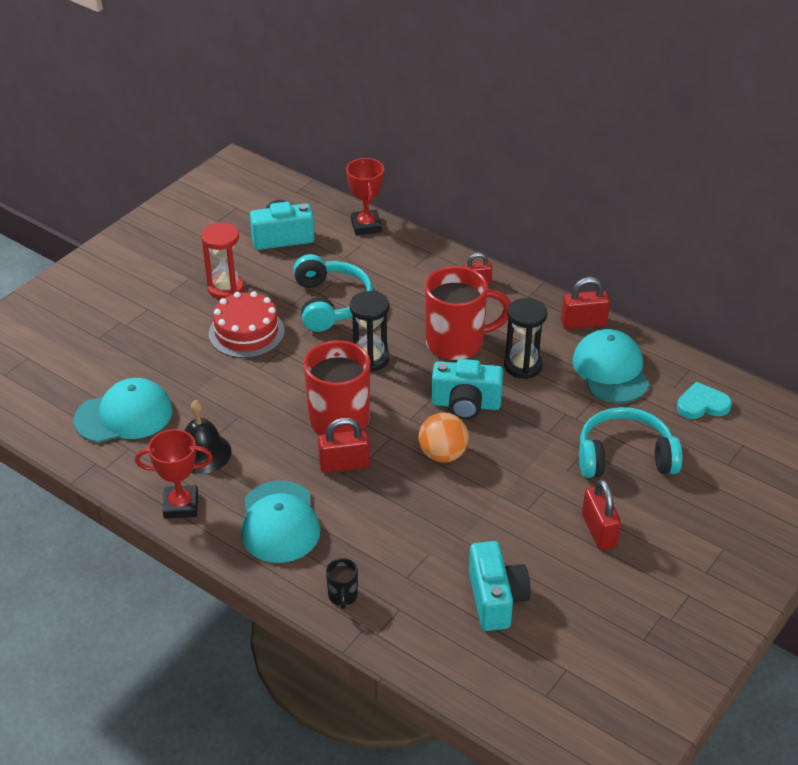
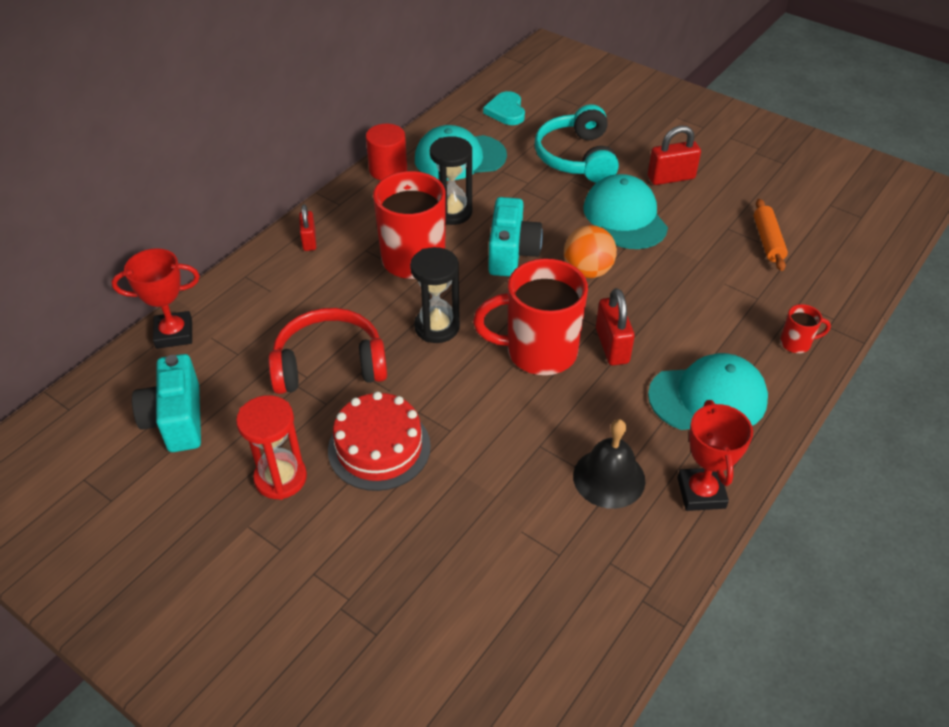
camera: 90 degrees left, 5 degrees up
turquoise cap [74,378,173,443] -> turquoise cap moved to [584,174,668,249]
turquoise headphones [293,254,373,332] -> red headphones [268,308,387,394]
black mug [326,558,358,609] -> red mug [780,304,831,353]
turquoise camera [469,541,531,631] -> orange rolling pin [754,199,788,271]
red padlock [561,277,610,330] -> red cylinder [366,124,407,180]

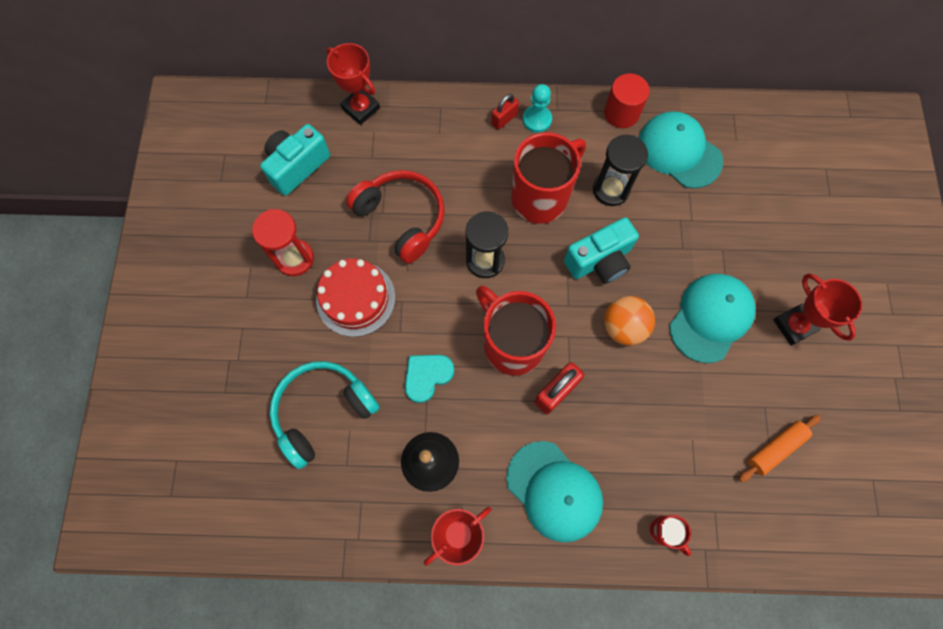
camera: 55 degrees right, 25 degrees up
turquoise heart [483,91,525,125] -> turquoise heart moved to [405,355,455,403]
turquoise headphones [535,104,619,183] -> turquoise headphones moved to [270,361,380,469]
red padlock [648,126,701,185] -> red trophy [773,273,862,345]
none -> turquoise pawn [523,84,552,133]

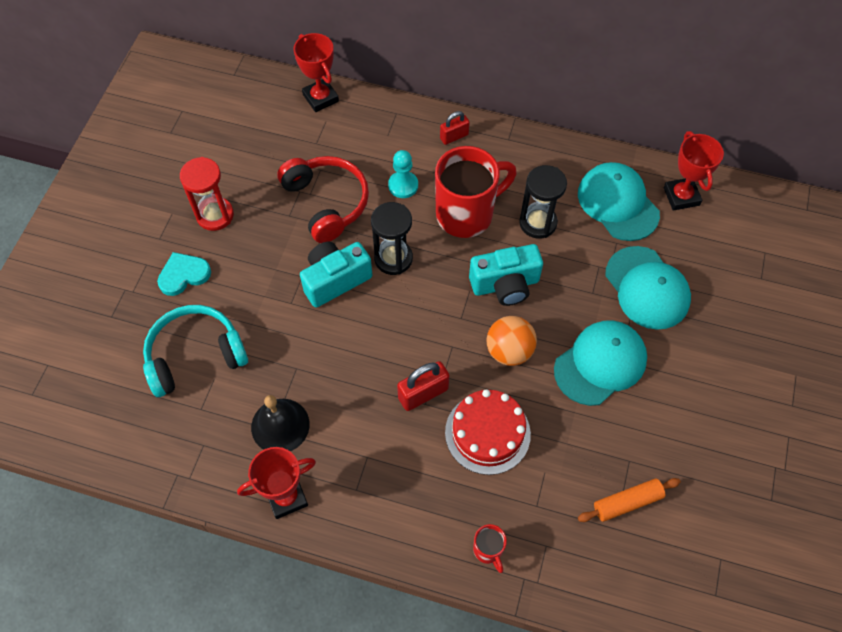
camera: 15 degrees right, 10 degrees down
turquoise camera [260,124,330,196] -> turquoise camera moved to [300,241,372,308]
red cake [316,259,395,337] -> red cake moved to [445,389,531,475]
turquoise heart [405,355,455,403] -> turquoise heart moved to [157,252,211,296]
red mug [476,286,556,376] -> none
turquoise cap [506,441,603,542] -> turquoise cap moved to [605,246,691,330]
turquoise pawn [523,84,552,133] -> turquoise pawn moved to [388,150,418,198]
red cylinder [604,73,650,128] -> none
red trophy [773,273,862,345] -> red trophy moved to [664,131,724,211]

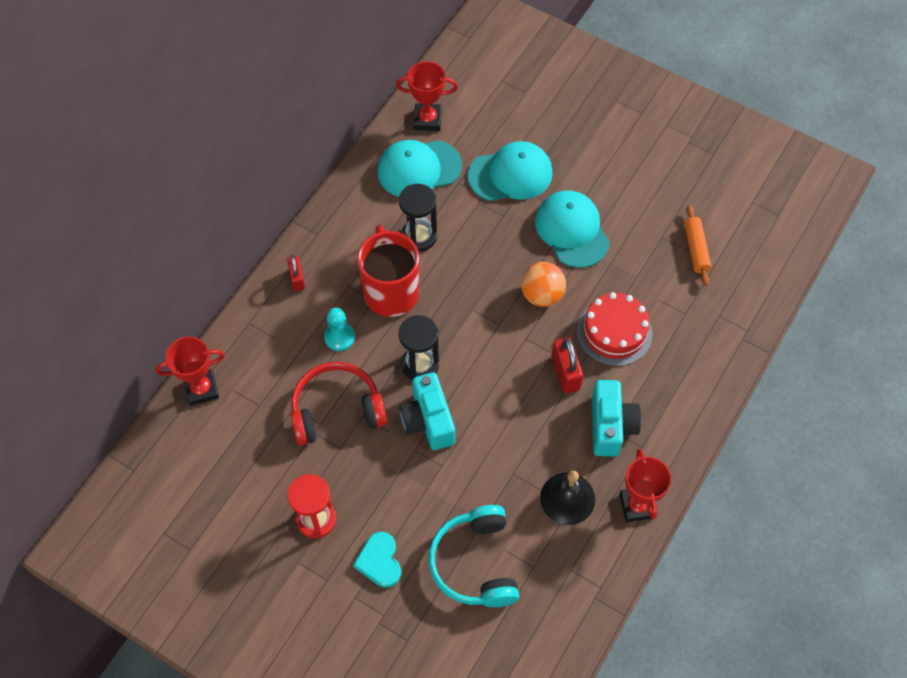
camera: 75 degrees left, 0 degrees up
turquoise camera [469,244,543,306] -> turquoise camera moved to [592,380,641,456]
red mug [473,524,507,573] -> none

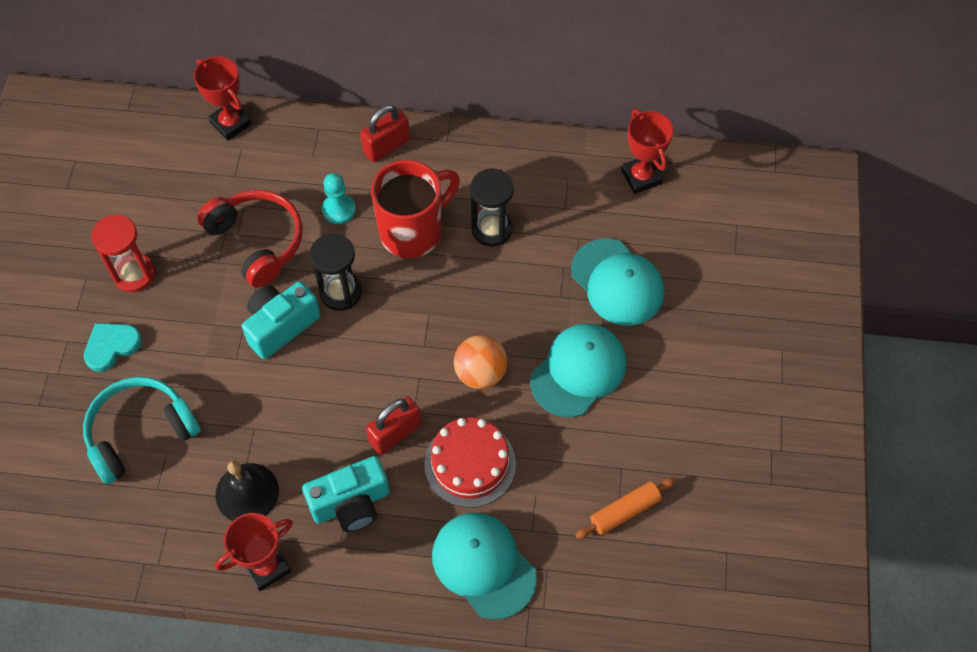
camera: 65 degrees right, 0 degrees up
red padlock [287,255,305,292] -> red padlock [360,105,410,162], size x1.51
turquoise cap [377,140,462,197] -> turquoise cap moved to [432,513,537,620]

